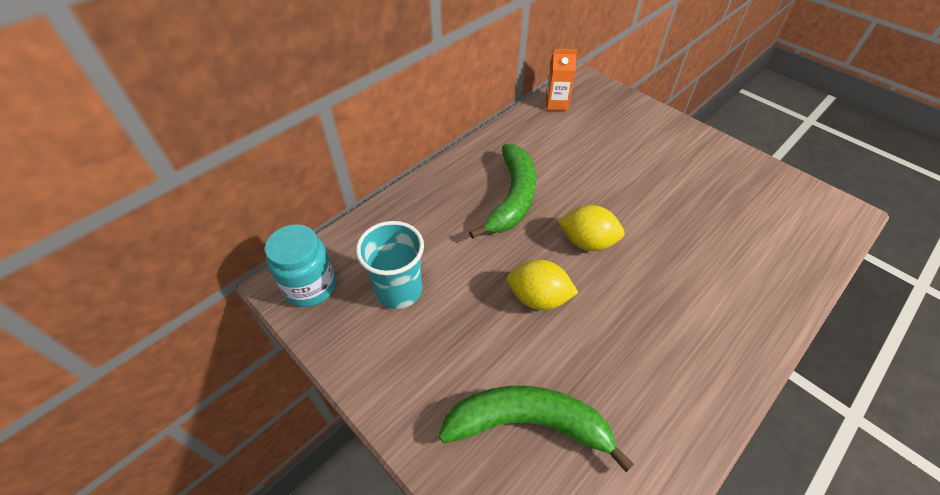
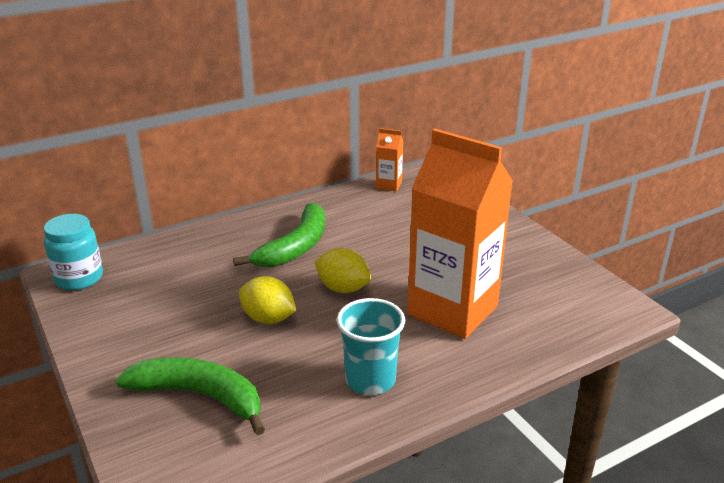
camera: 15 degrees right, 20 degrees down
turquoise cup [356,221,424,309] -> turquoise cup moved to [337,298,405,395]
none -> orange carton [408,129,513,339]

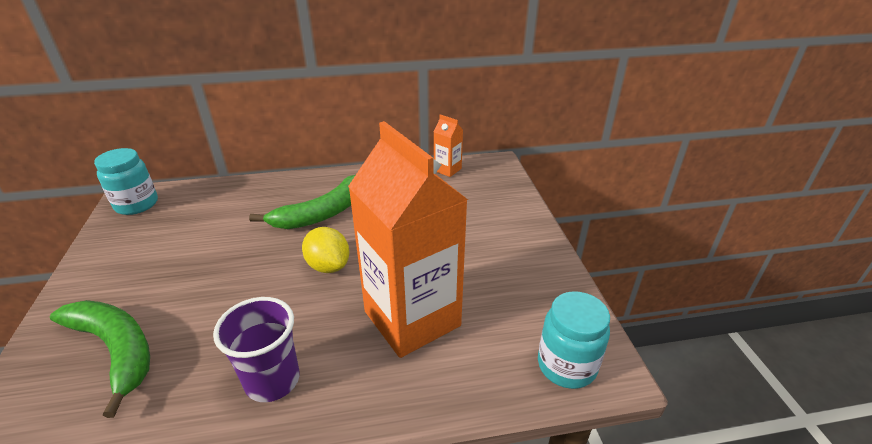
camera: 20 degrees right, 5 degrees up
yellow lemon [239,276,297,324] -> none
turquoise cup [337,298,405,395] -> purple cup [213,297,300,402]
none -> turquoise jar [538,291,610,389]

